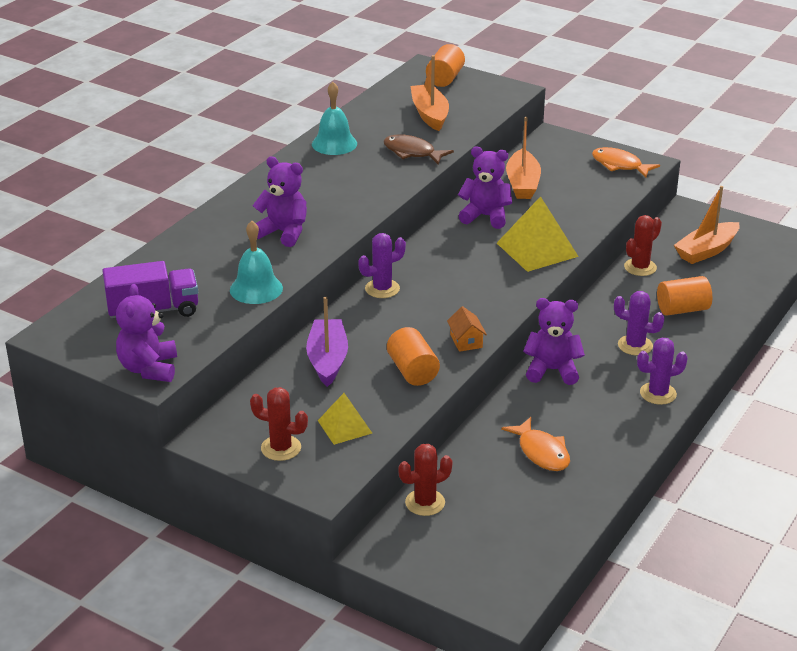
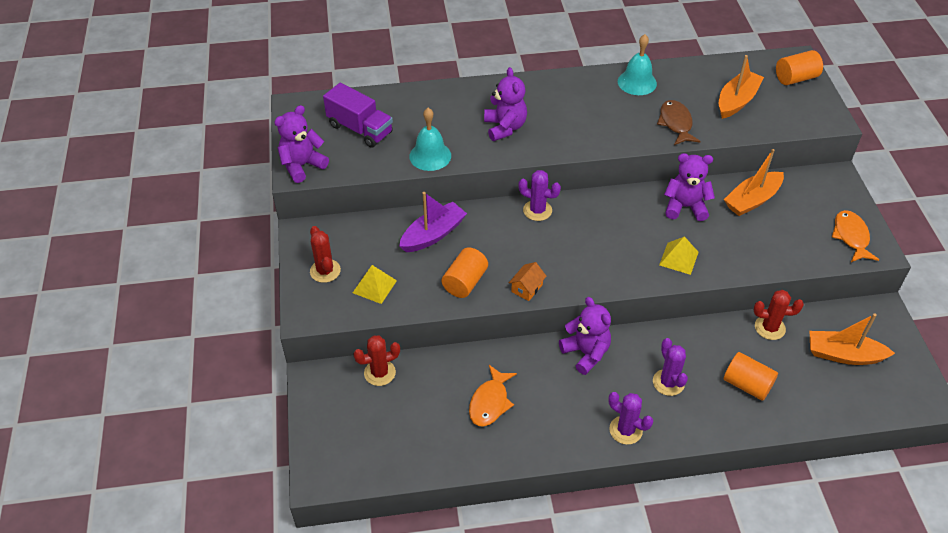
camera: 50 degrees right, 15 degrees up
red cactus [398,444,452,516] -> red cactus turned 45 degrees counterclockwise [353,335,400,386]
purple teddy bear [458,146,512,229] -> purple teddy bear turned 60 degrees counterclockwise [664,153,715,221]
yellow pyramid [497,196,579,272] -> yellow pyramid [659,236,699,275], size x0.60

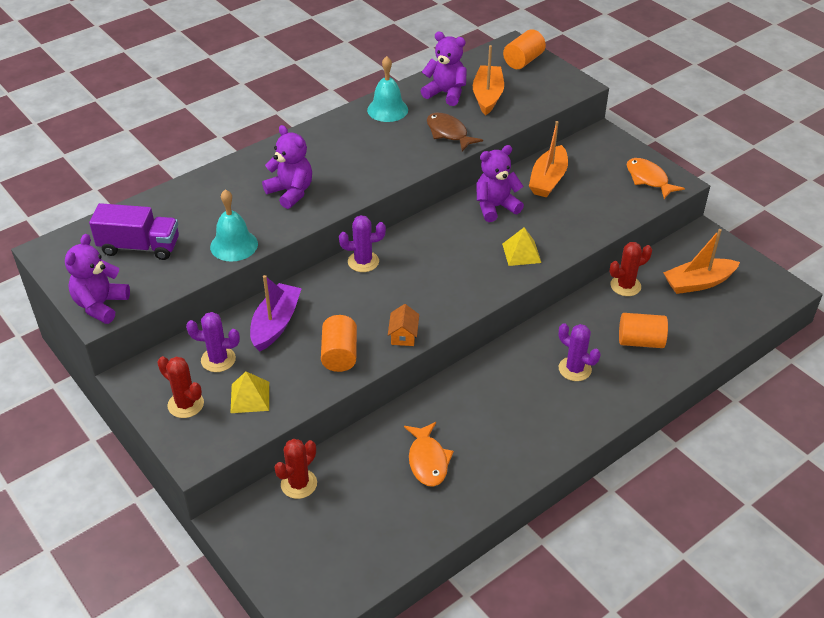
camera: 30 degrees left, 5 degrees down
purple teddy bear [559,297,611,375] -> purple teddy bear moved to [421,31,467,106]
purple cactus [608,392,653,445] -> purple cactus moved to [186,312,240,372]

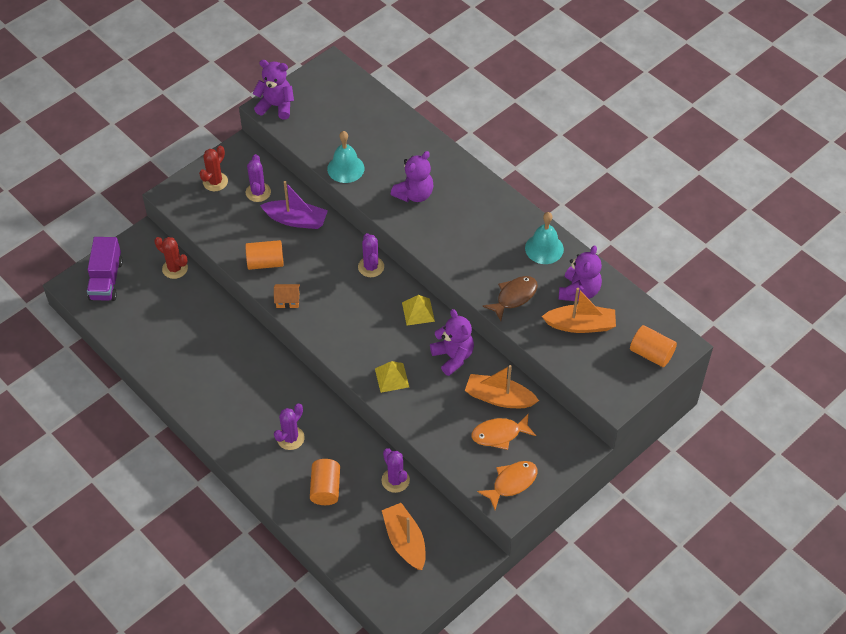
camera: 85 degrees right, 10 degrees up
purple truck [89,203,179,260] -> purple truck moved to [87,237,123,301]
yellow pyramid [231,371,269,413] -> yellow pyramid moved to [402,295,435,326]
orange fish [404,422,454,487] -> orange fish moved to [471,414,536,450]
red cactus [610,242,652,296] -> purple cactus [382,448,410,493]

